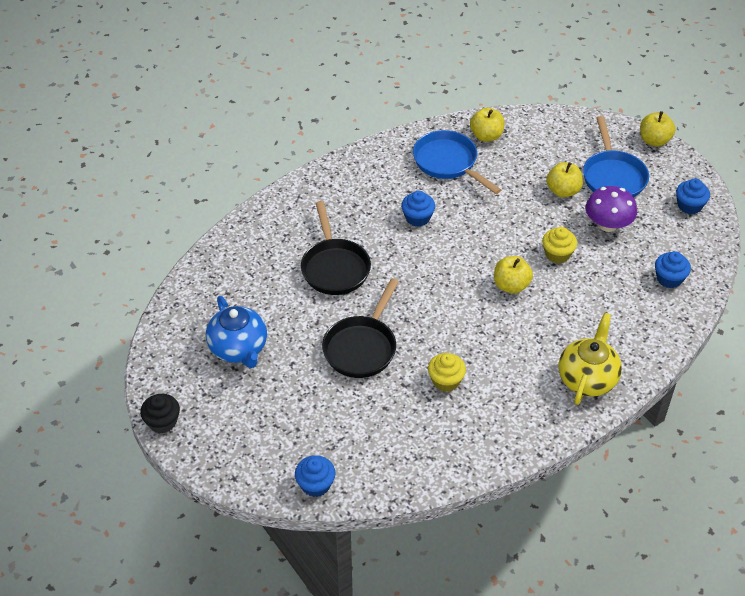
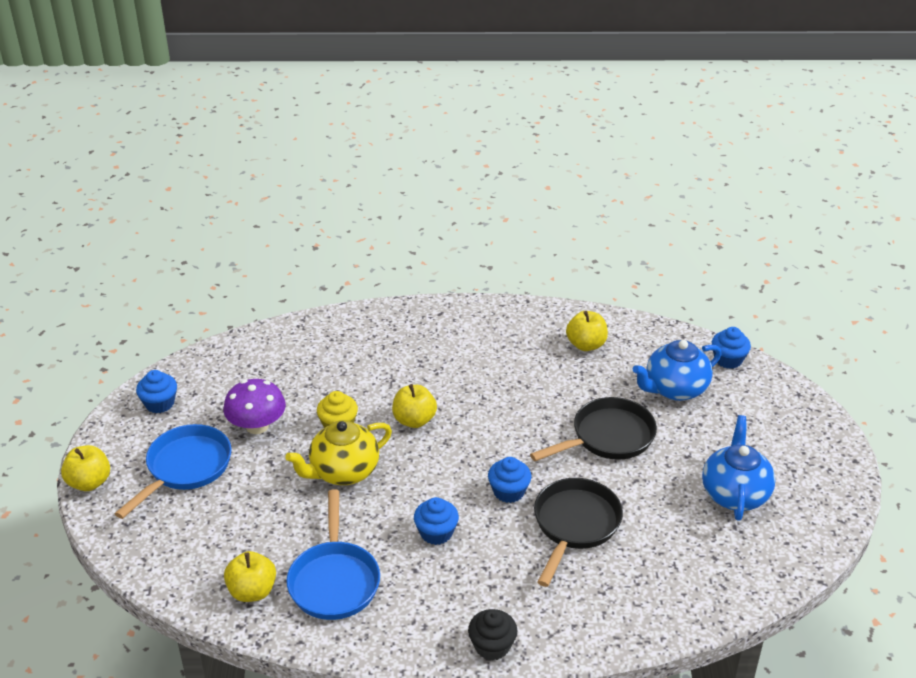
camera: 145 degrees left, 10 degrees down
black cupcake [140,394,180,433] -> black cupcake moved to [468,609,517,660]
yellow cupcake [428,353,466,392] -> none
yellow apple [546,162,583,198] -> yellow apple moved to [566,311,608,351]
yellow teapot [559,313,622,405] -> yellow teapot moved to [285,420,392,485]
blue cupcake [655,251,691,288] -> blue cupcake moved to [488,457,531,503]
none -> blue teapot [633,340,722,401]

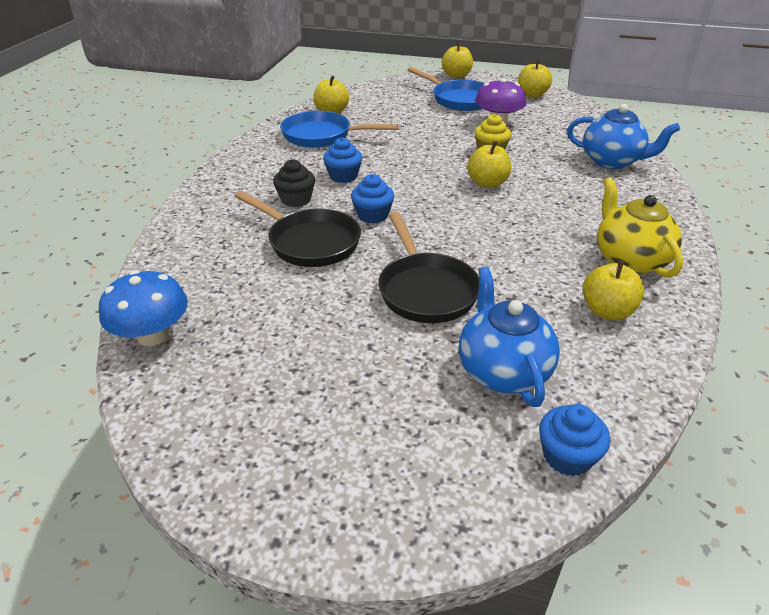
camera: 105 degrees right, 0 degrees up
blue cupcake [136,370,177,413] -> yellow apple [518,59,552,98]
yellow teapot [285,420,392,485] -> yellow teapot moved to [597,177,683,278]
black cupcake [468,609,517,660] -> black cupcake moved to [273,159,315,207]
blue teapot [702,415,776,521] -> blue teapot moved to [567,104,680,169]
none -> blue mushroom [99,270,188,346]

